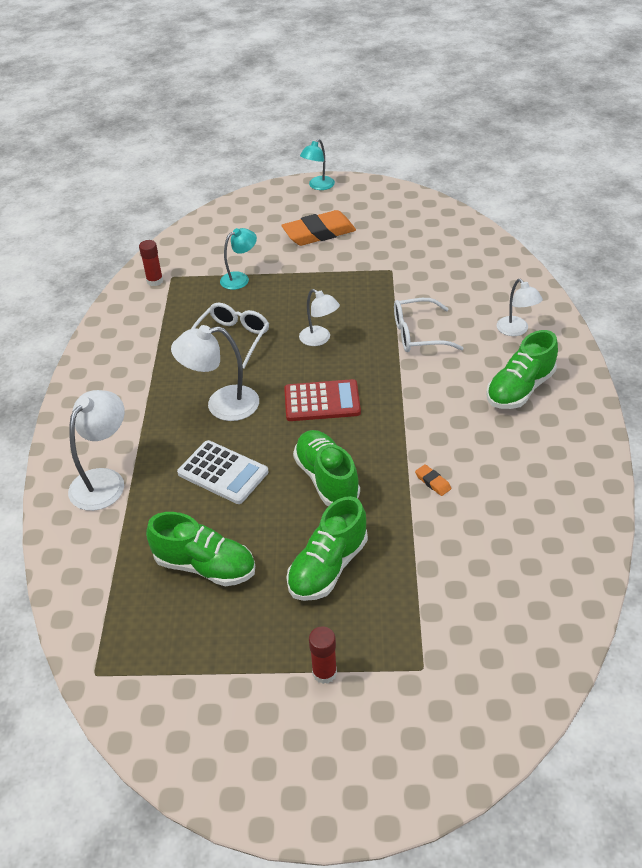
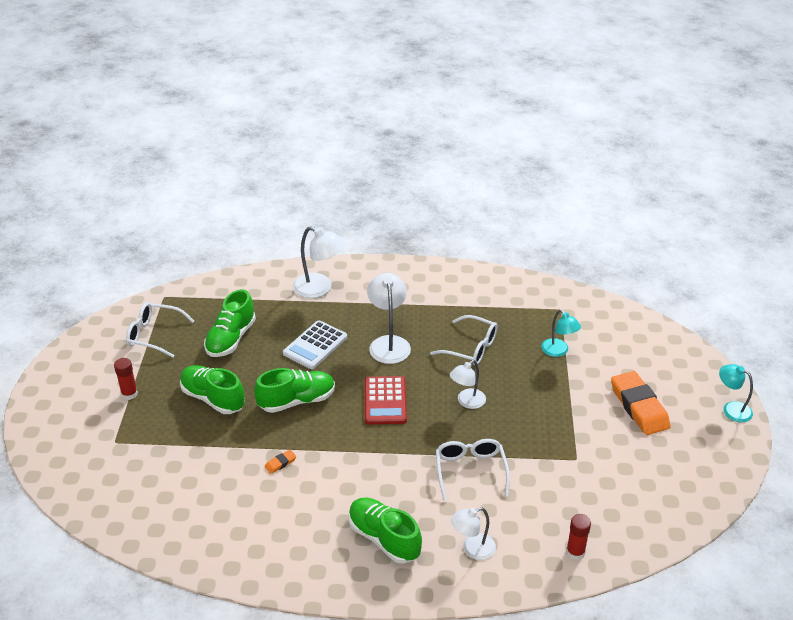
camera: 90 degrees right, 5 degrees down
red glue stick [139,240,163,286] -> red glue stick moved to [566,514,591,560]
none -> white glasses [126,302,194,358]

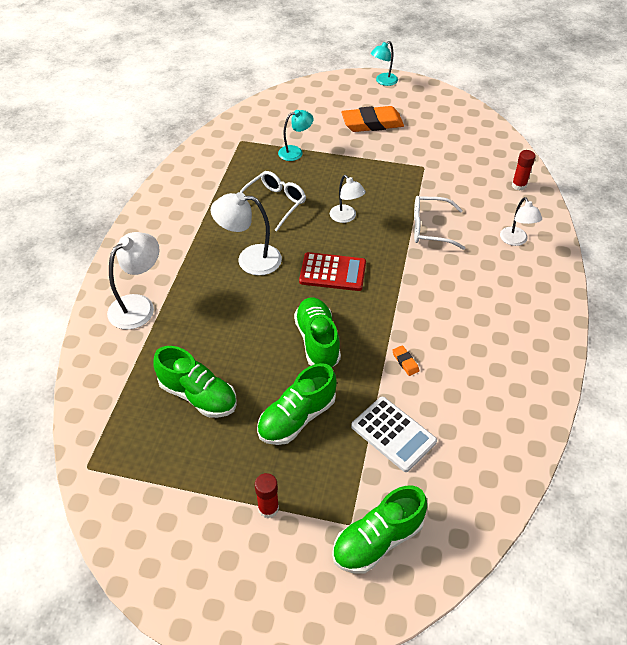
camera: 80 degrees left, 10 degrees up
white glasses [126,302,194,358] -> none
white calculator [283,320,347,369] -> white calculator moved to [351,397,437,472]
green shoe [348,498,422,564] -> green shoe moved to [332,485,427,574]

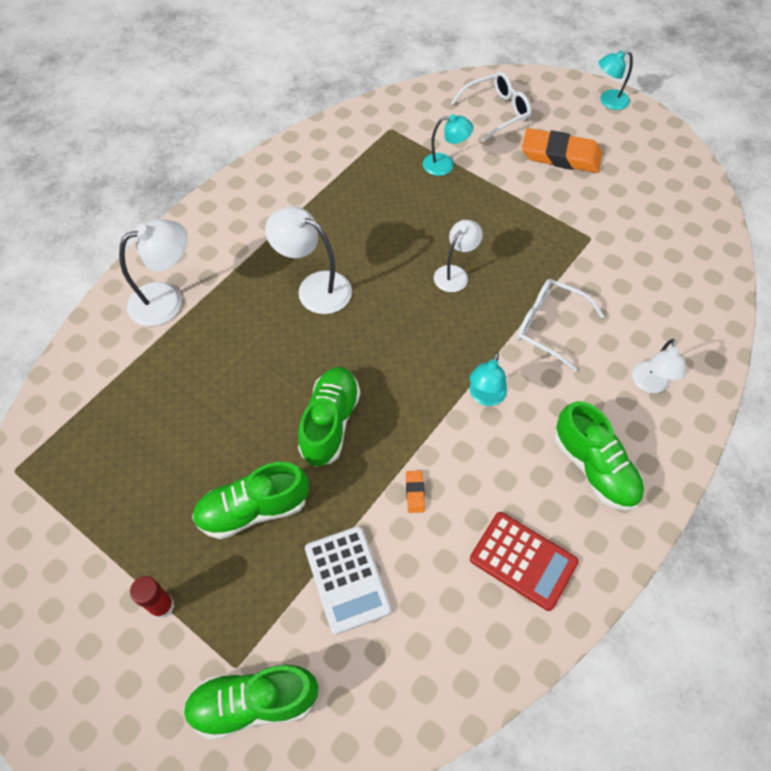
camera: 25 degrees right, 10 degrees up
green shoe [153,346,237,418] -> green shoe moved to [554,401,644,511]
white glasses [240,171,306,231] -> white glasses moved to [451,71,531,142]
red calculator [299,252,366,291] -> red calculator moved to [470,512,579,611]
white lamp [330,175,366,223] -> white lamp turned 135 degrees counterclockwise [434,220,483,292]
red glue stick [512,150,535,191] -> none
none -> turquoise lamp [470,352,507,406]

